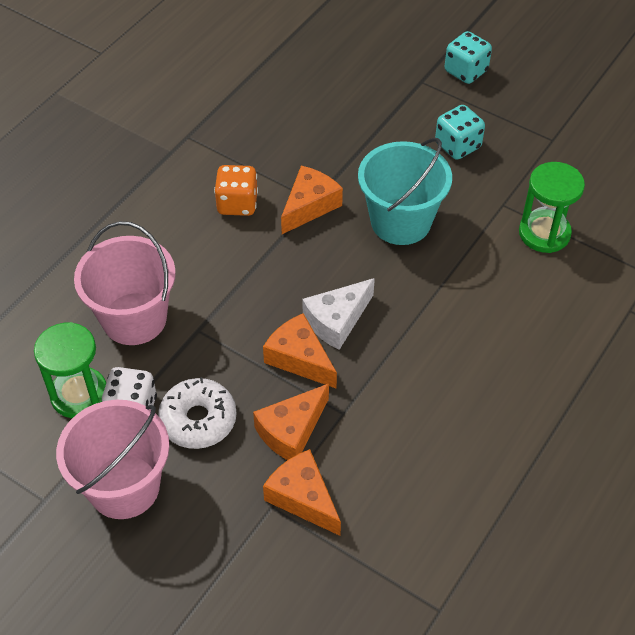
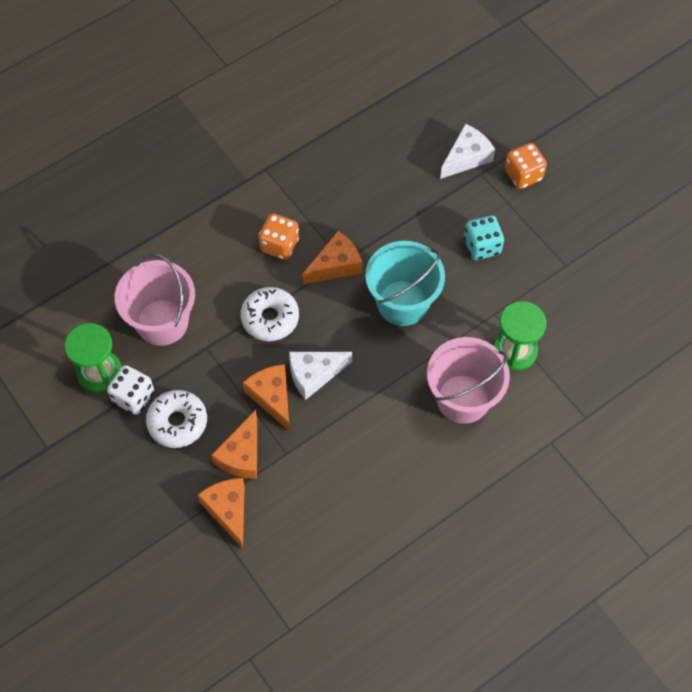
camera: 20 degrees right, 10 degrees up
pink bucket [56,400,169,519] -> pink bucket moved to [427,337,510,424]
orange cheese [253,384,329,460] -> orange cheese turned 45 degrees counterclockwise [211,410,257,479]
turquoise dice [445,31,492,84] -> orange dice [505,143,547,189]
none -> white donut [240,287,299,341]
none -> white cheese [440,124,495,179]

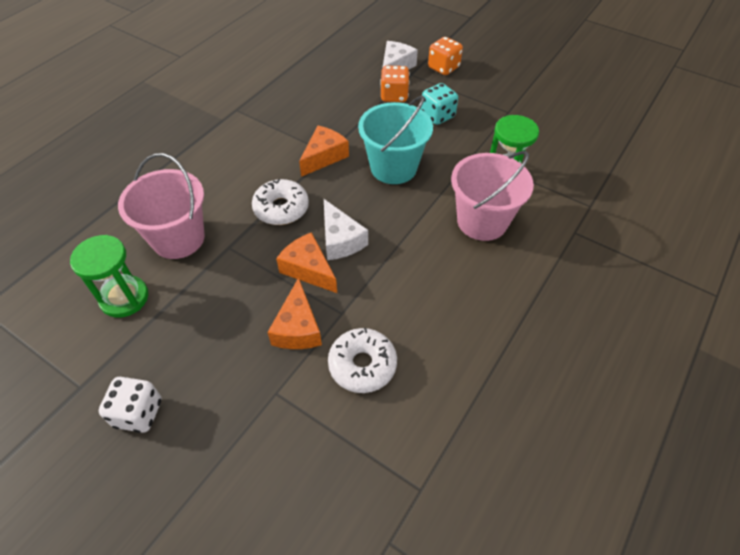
camera: 20 degrees left, 10 degrees down
white dice [107,365,154,415] -> white dice moved to [99,377,162,433]
white donut [146,390,207,448] -> white donut moved to [328,328,397,393]
orange cheese [198,478,245,549] -> none
orange dice [259,213,299,260] -> orange dice moved to [380,66,410,102]
white cheese [289,352,352,400] -> white cheese turned 75 degrees counterclockwise [324,199,368,260]

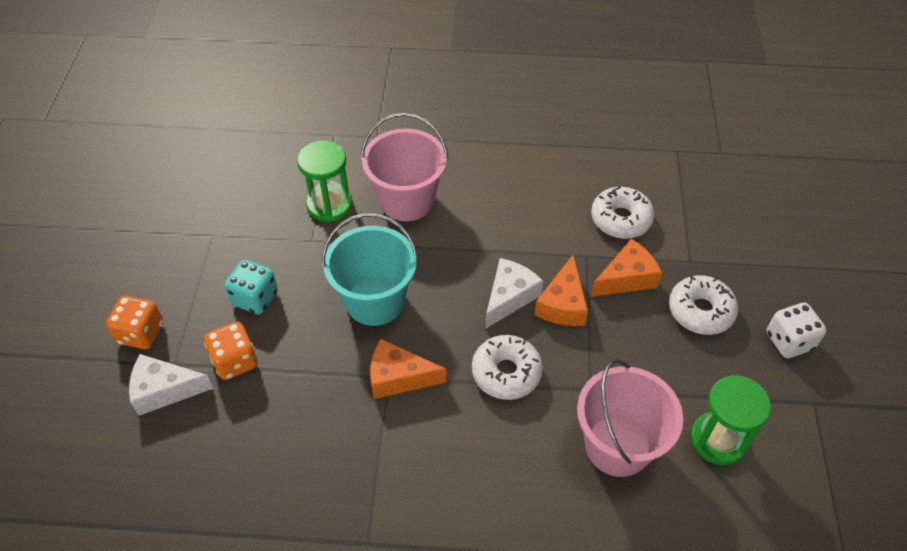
camera: 120 degrees left, 0 degrees up
none -> white donut [669,275,738,335]

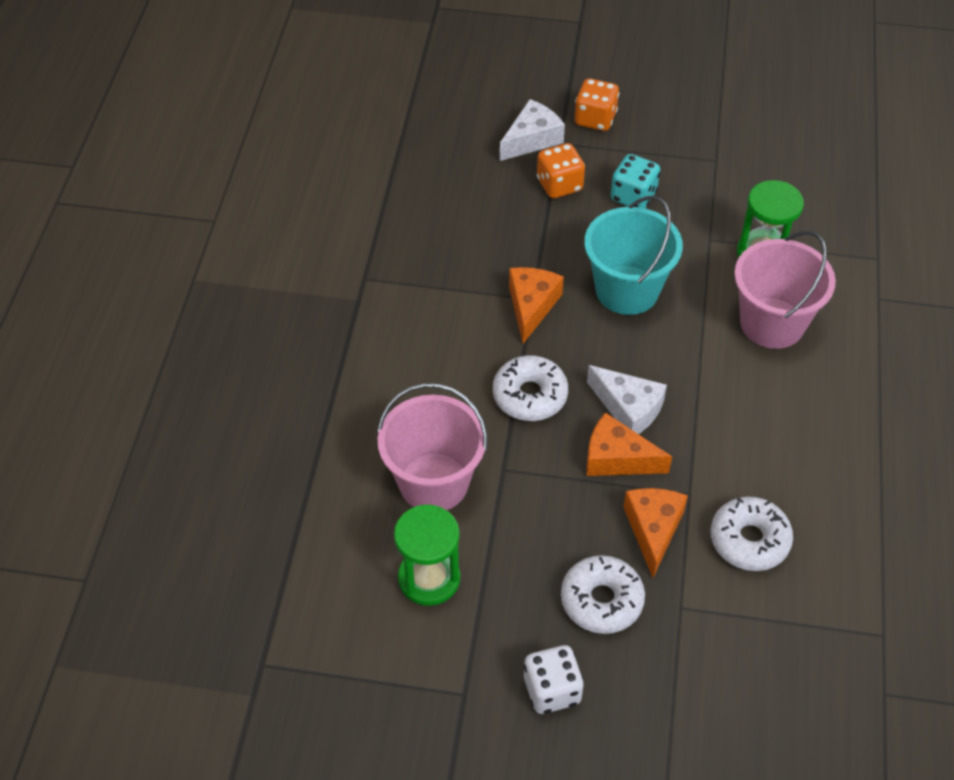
camera: 95 degrees right, 0 degrees up
white cheese [129,354,214,416] -> white cheese turned 45 degrees clockwise [500,99,565,161]
orange cheese [591,239,662,297] -> orange cheese turned 150 degrees counterclockwise [623,488,688,578]

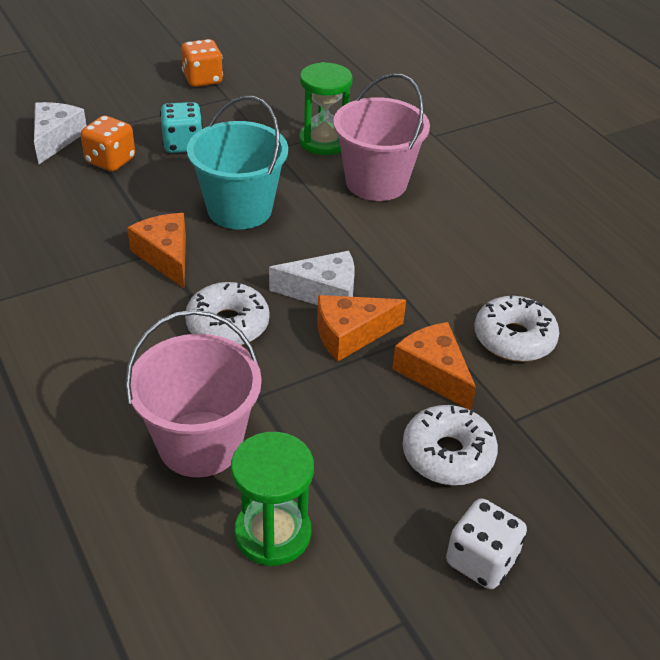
camera: 40 degrees left, 10 degrees down
orange dice [575,78,619,131] -> orange dice moved to [181,39,223,87]

